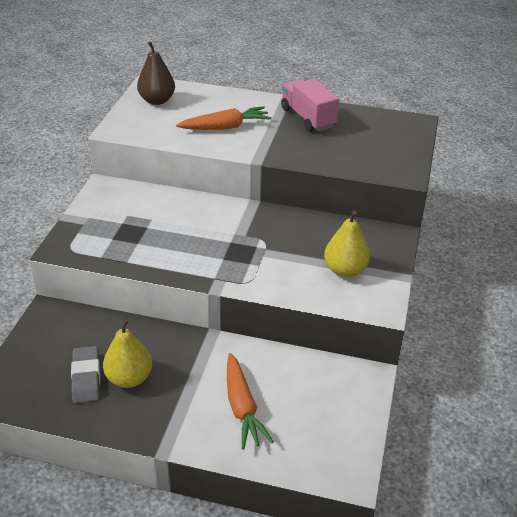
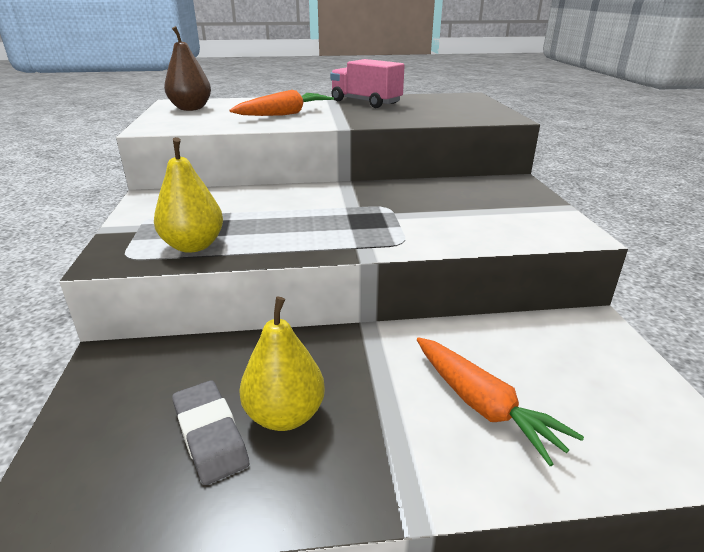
camera: 20 degrees left, 10 degrees down
yellow pear [324,211,370,277] -> yellow pear moved to [154,137,223,253]

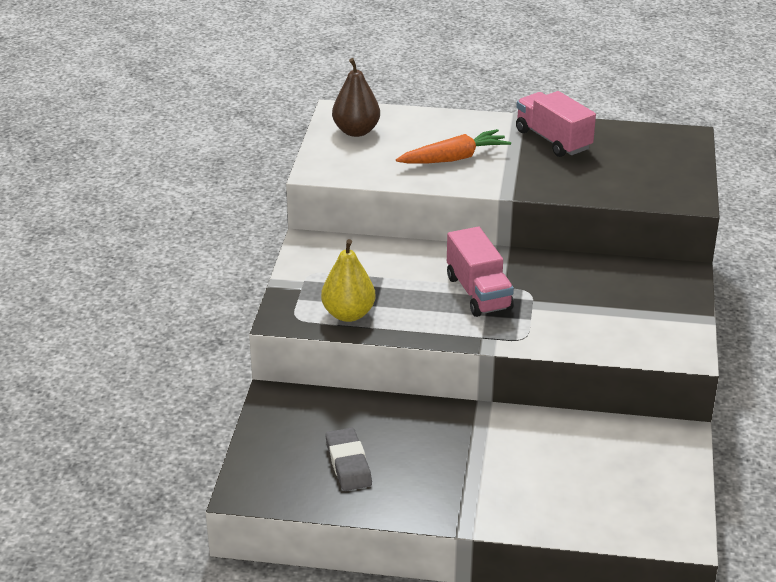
camera: 15 degrees right, 5 degrees up
yellow pear [239,297,325,431] -> none
orange carrot [417,337,584,466] -> none
none -> pink truck [447,227,514,317]

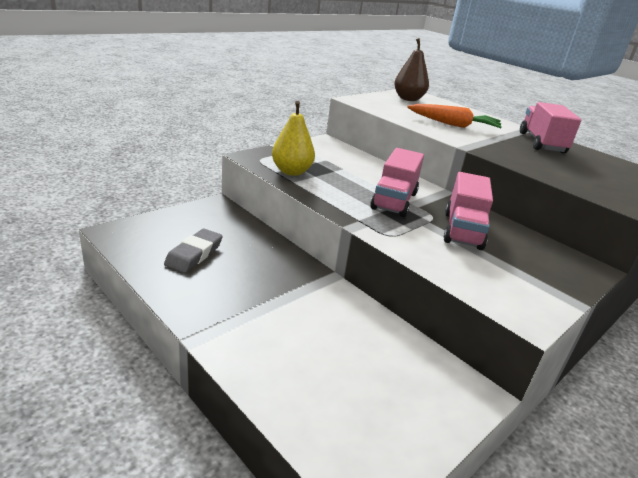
camera: 35 degrees right, 5 degrees down
none -> pink truck [444,172,493,250]

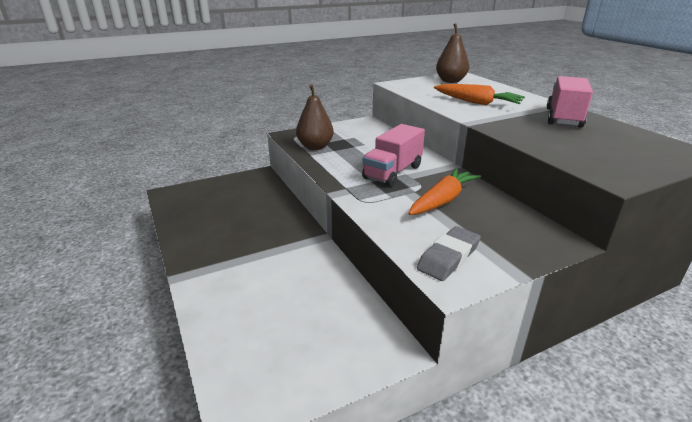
camera: 20 degrees right, 0 degrees up
grey eraser [164,229,223,273] -> grey eraser moved to [417,226,481,281]
yellow pear [272,101,315,176] -> brown pear [296,84,334,150]
pink truck [444,172,493,250] -> orange carrot [408,168,481,215]

